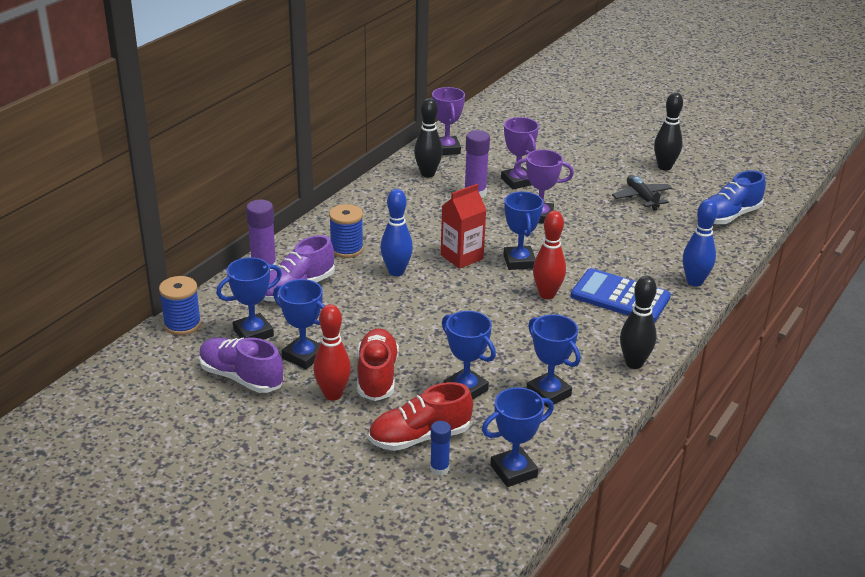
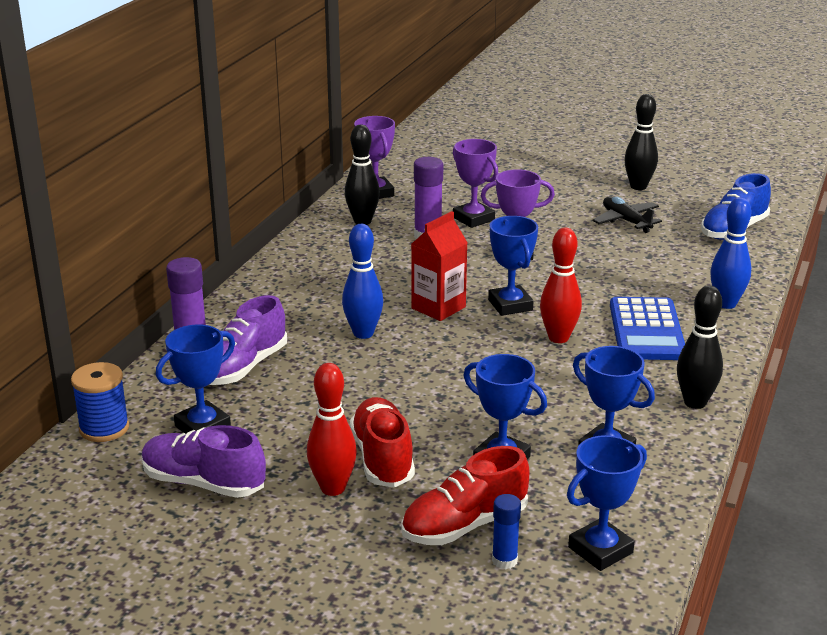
camera: 10 degrees left, 5 degrees down
blue trophy [273,279,325,369] -> none
blue spool [329,204,364,258] -> none
blue calculator [571,268,671,322] -> blue calculator turned 105 degrees counterclockwise [610,297,685,360]

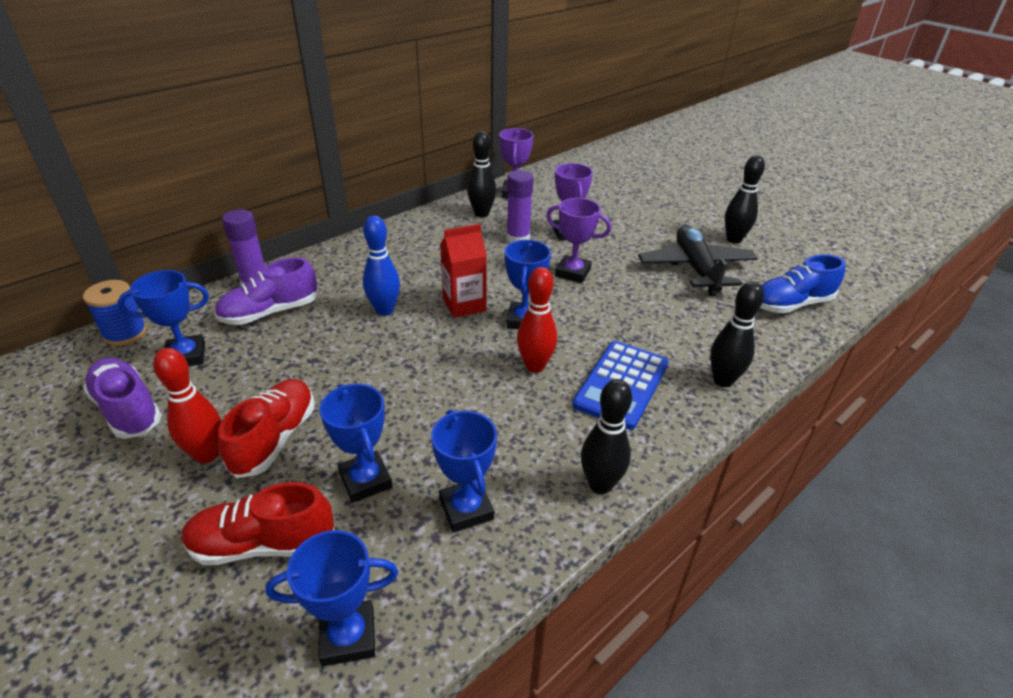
camera: 25 degrees right, 10 degrees up
blue glue stick [492,494,521,569] -> none
black plane [593,197,662,233] -> black plane [638,226,758,296], size x1.66
blue bowling pin [710,197,751,309] -> black bowling pin [710,281,764,387]

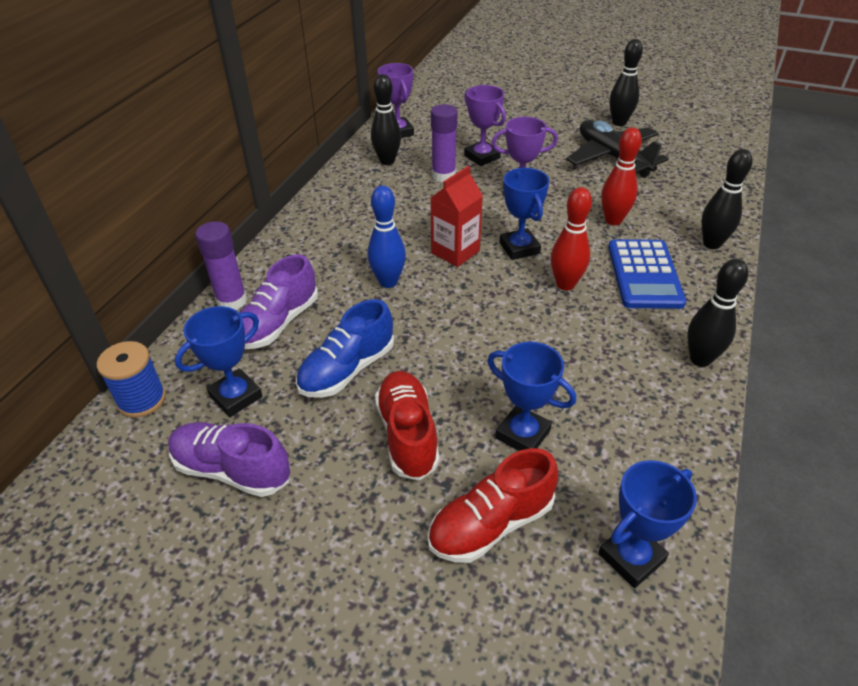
camera: 25 degrees left, 5 degrees up
red bowling pin [153,348,221,463] -> red bowling pin moved to [601,127,642,225]
blue trophy [431,410,497,533] -> none
blue shoe [760,254,846,313] -> blue shoe moved to [296,299,394,398]

